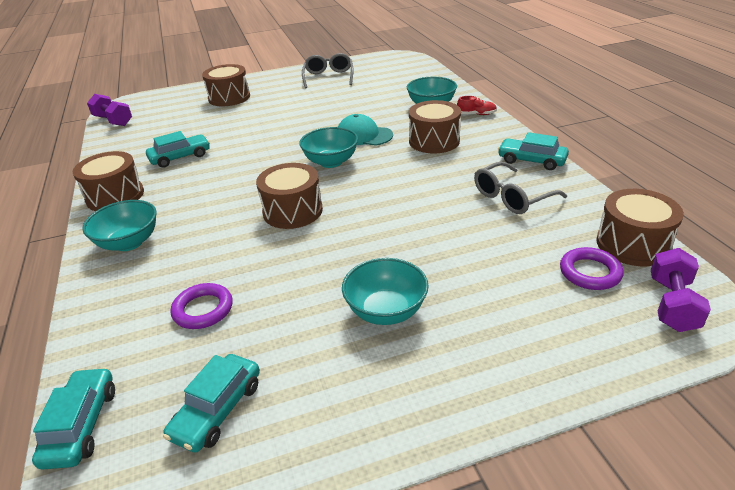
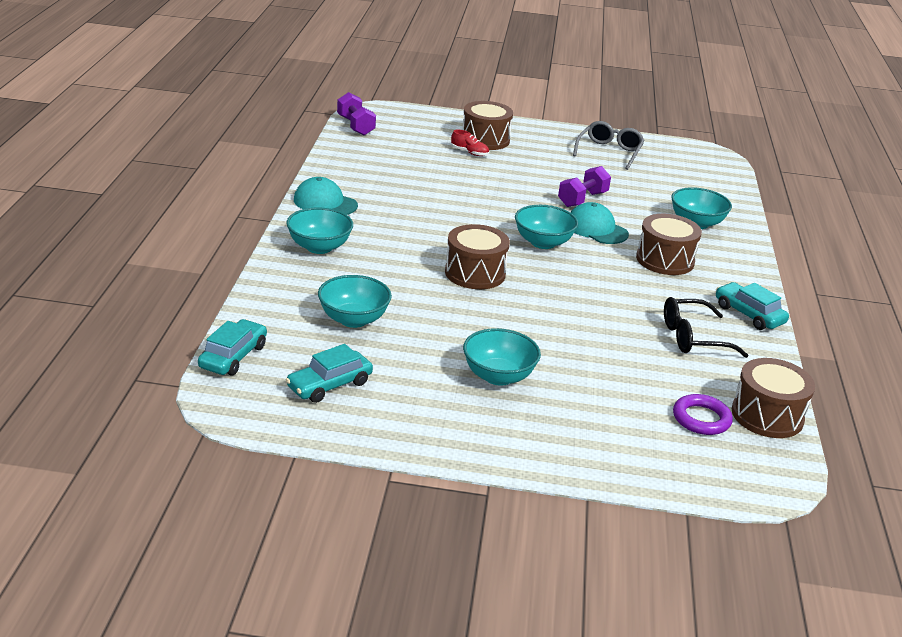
camera: 20 degrees right, 5 degrees down
brown drum [73,151,144,211] -> turquoise cap [294,177,358,215]
turquoise car [146,131,210,168] -> none
purple ring [171,283,232,329] -> turquoise bowl [318,275,392,328]
red shoe [457,96,497,115] -> red shoe moved to [451,129,489,156]
grey glasses [474,161,567,214] -> black glasses [664,297,748,358]
purple dumbbell [651,248,711,332] -> purple dumbbell moved to [558,166,611,207]

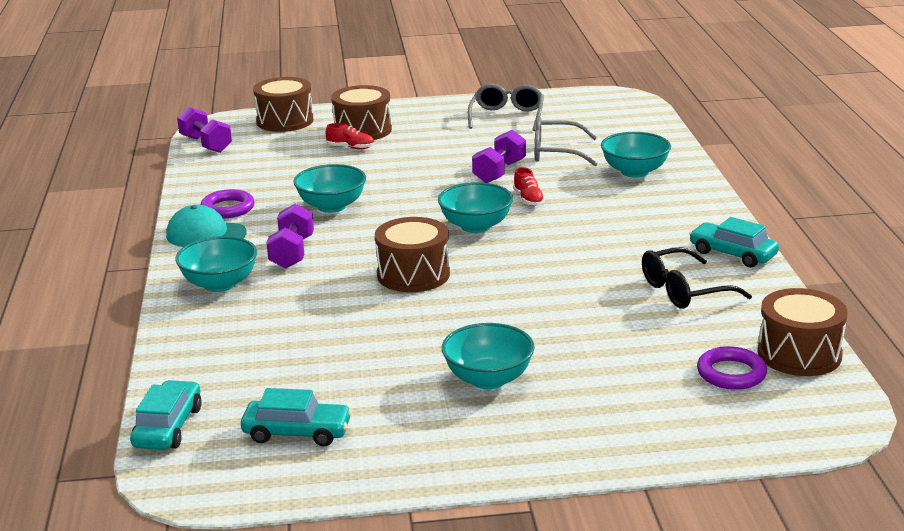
camera: 10 degrees left, 5 degrees down
turquoise car [286,344,373,403] -> turquoise car turned 120 degrees counterclockwise [241,388,352,447]
turquoise bowl [318,275,392,328] -> turquoise bowl moved to [293,164,366,213]
turquoise cap [570,202,629,244] -> red shoe [513,167,545,206]
brown drum [636,214,702,275] -> brown drum moved to [253,77,313,132]
none -> purple ring [201,189,255,218]
none -> purple dumbbell [266,204,314,268]
none -> grey glasses [535,116,598,166]

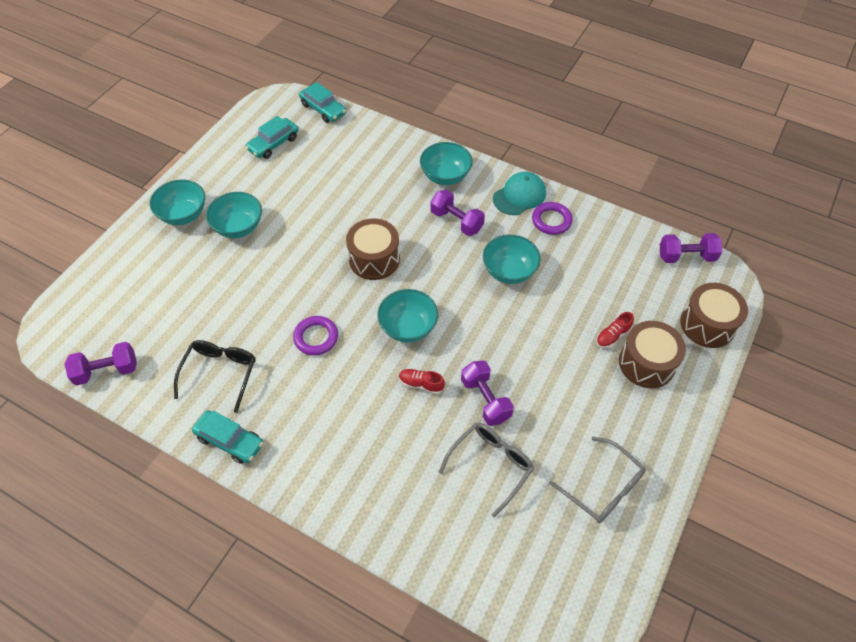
camera: 125 degrees right, 30 degrees up
turquoise bowl [601,132,671,178] -> turquoise bowl moved to [149,179,205,225]
turquoise car [689,217,779,267] -> turquoise car turned 45 degrees clockwise [192,410,263,464]
purple ring [697,346,767,390] -> purple ring moved to [293,316,338,356]
brown drum [758,288,848,376] -> purple dumbbell [65,342,137,385]

